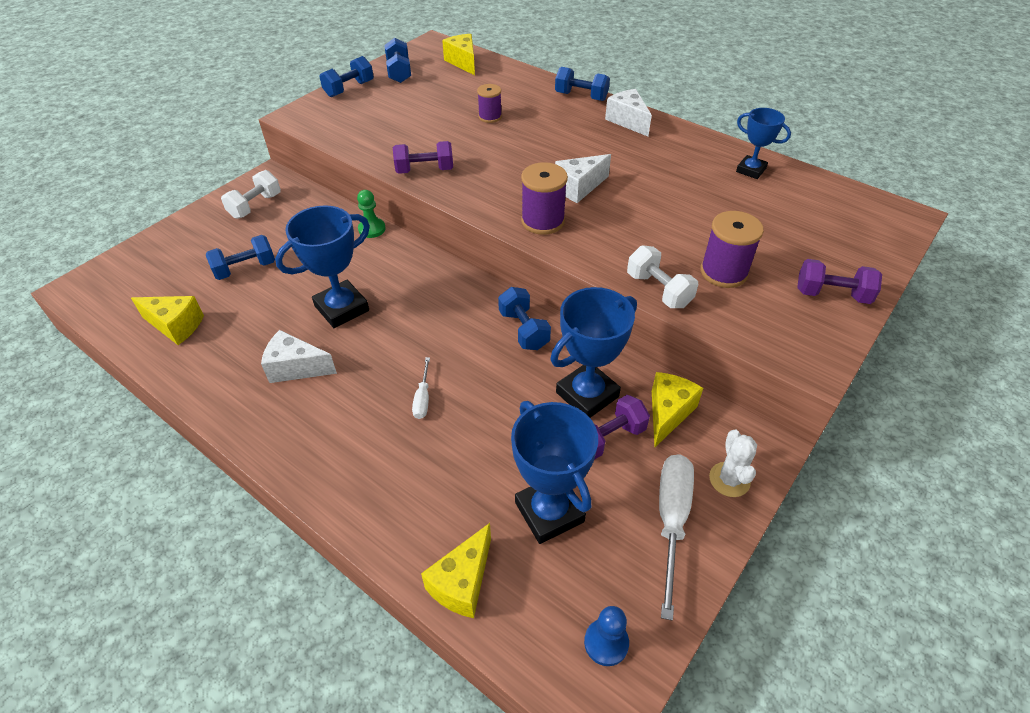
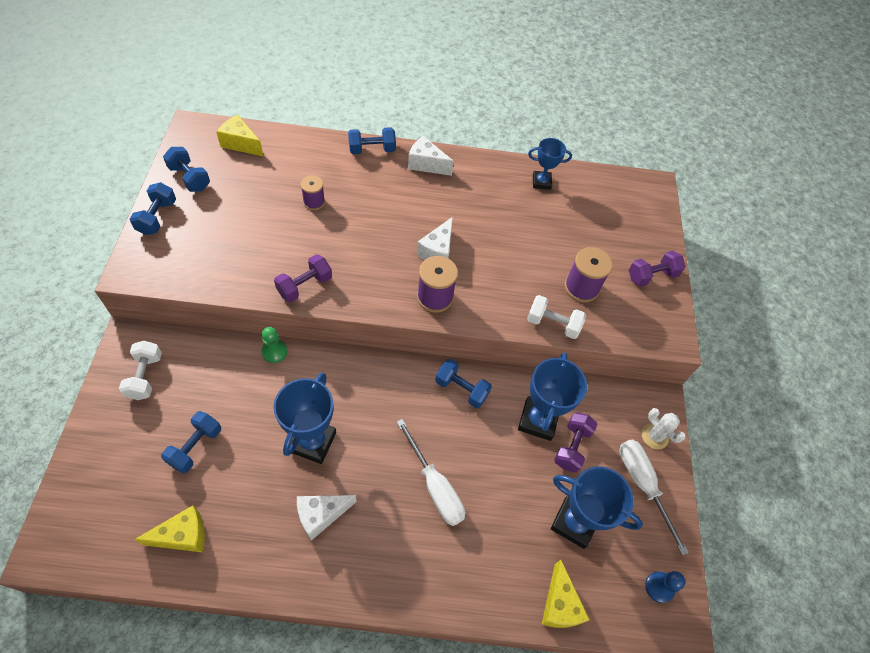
camera: 40 degrees left, 10 degrees up
white screwdriver [412,357,430,419] -> white screwdriver [396,419,465,526], size x1.94
yellow cheese [652,372,703,447] -> none

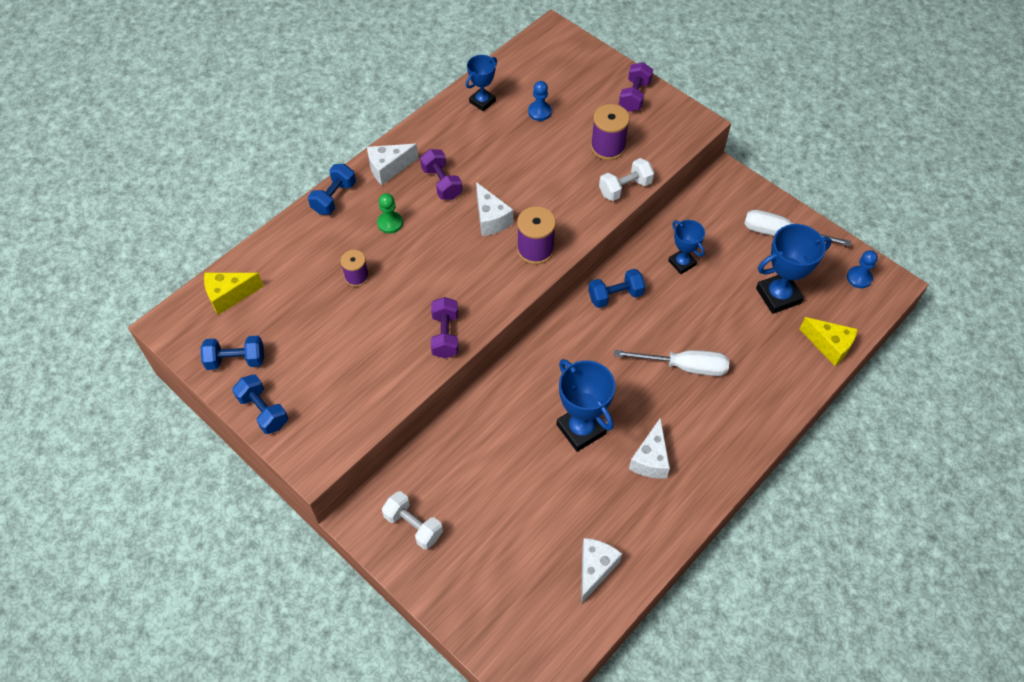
camera: 45 degrees left, 0 degrees up
yellow cheese [134,506,205,552] -> white cheese [581,538,622,604]
blue dumbbell [161,411,221,474] -> none
green pawn [261,327,287,363] -> green pawn moved to [377,193,403,234]
blue trophy [518,352,587,441] -> blue trophy [668,220,705,274], size x0.61
purple dumbbell [554,413,597,473] -> purple dumbbell moved to [420,149,462,200]
white cactus [642,408,686,449] -> none
none -> blue pawn [528,81,552,121]

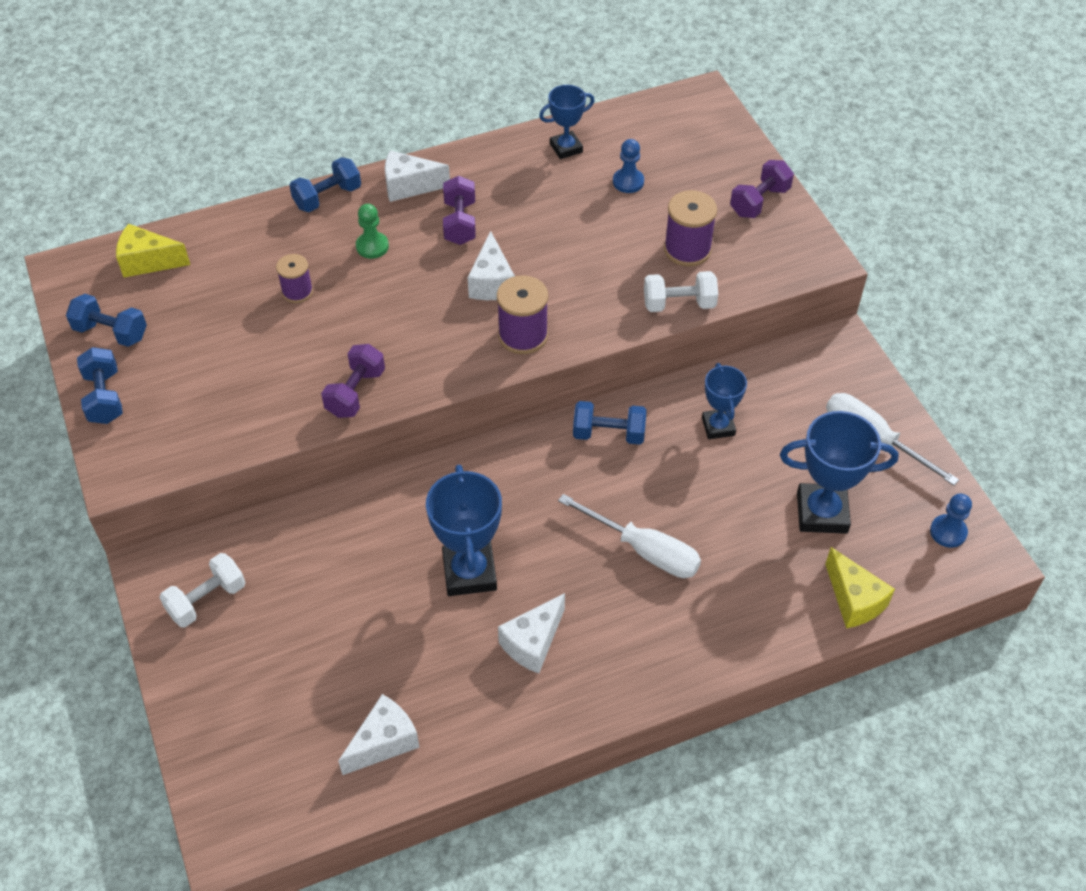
camera: 25 degrees right, 5 degrees down
white dumbbell [382,491,443,549] -> white dumbbell turned 75 degrees clockwise [159,553,245,627]

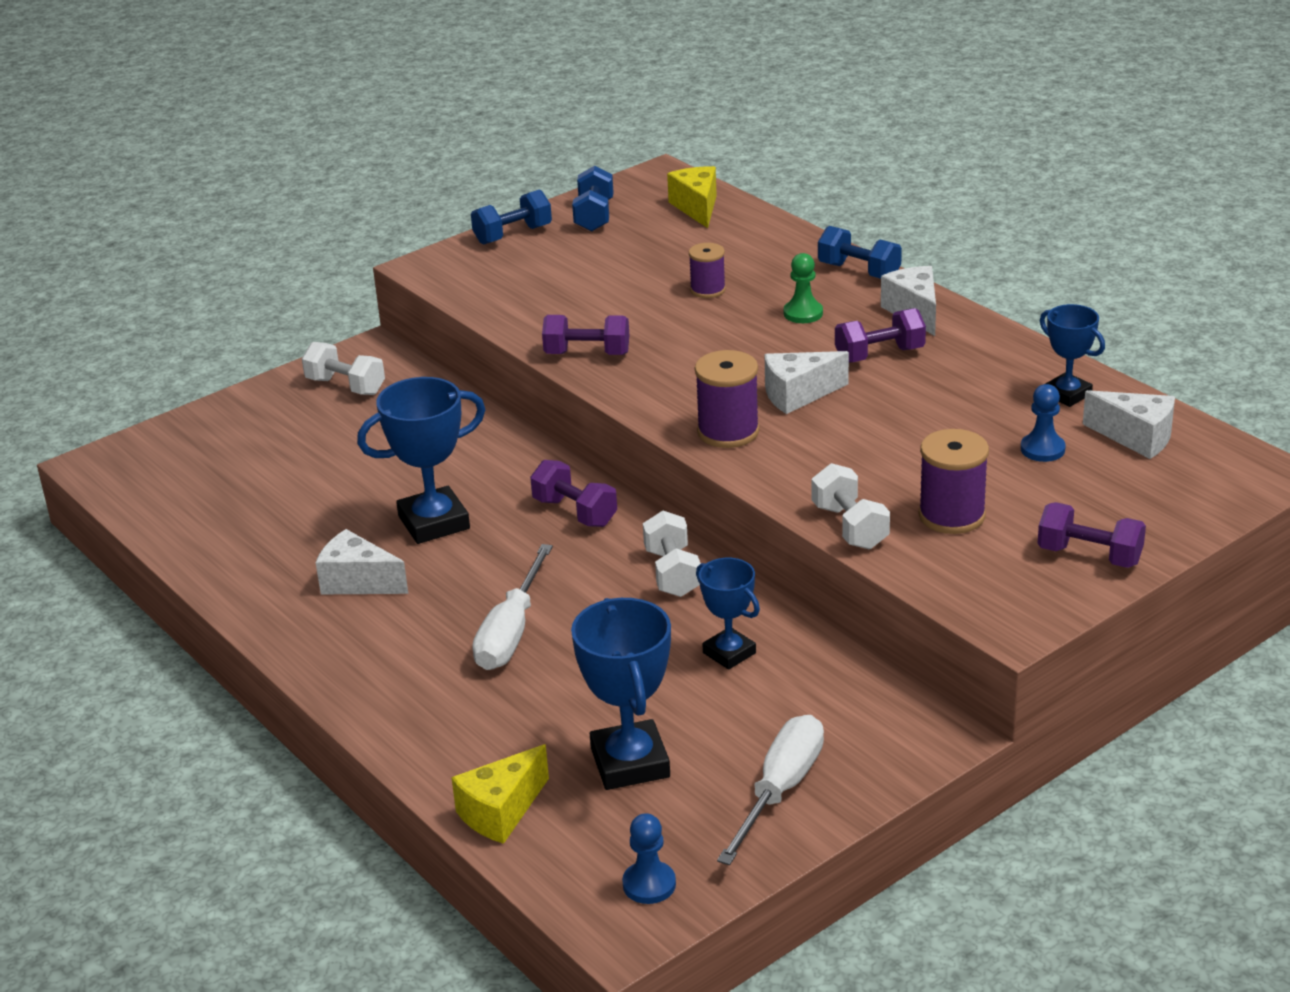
camera: 75 degrees right, 20 degrees down
white cheese [338,694,420,775] -> white cheese moved to [1083,390,1175,459]
blue dumbbell [573,401,647,445] -> white dumbbell [643,511,701,597]
blue trophy [702,363,747,439] -> blue trophy turned 75 degrees clockwise [696,558,760,670]
none -> purple dumbbell [530,460,617,527]

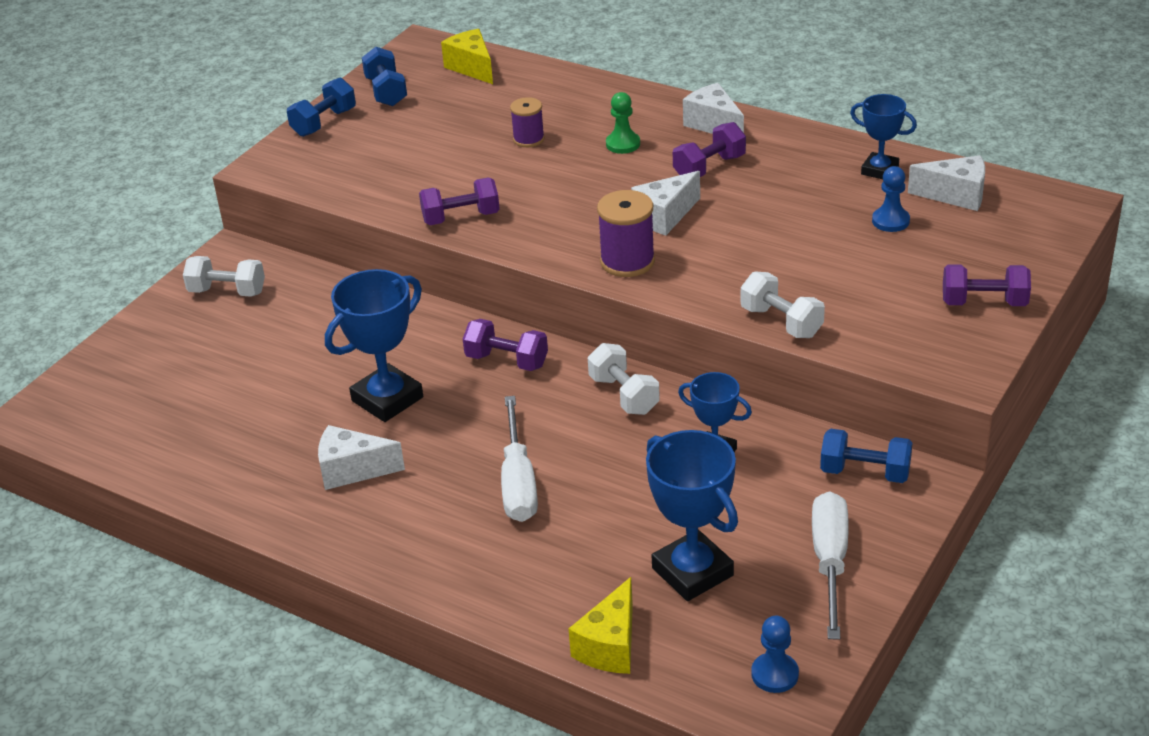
camera: 20 degrees left, 5 degrees up
blue dumbbell [818,226,902,279] -> blue dumbbell moved to [820,429,912,483]
purple spool [918,429,989,534] -> none

